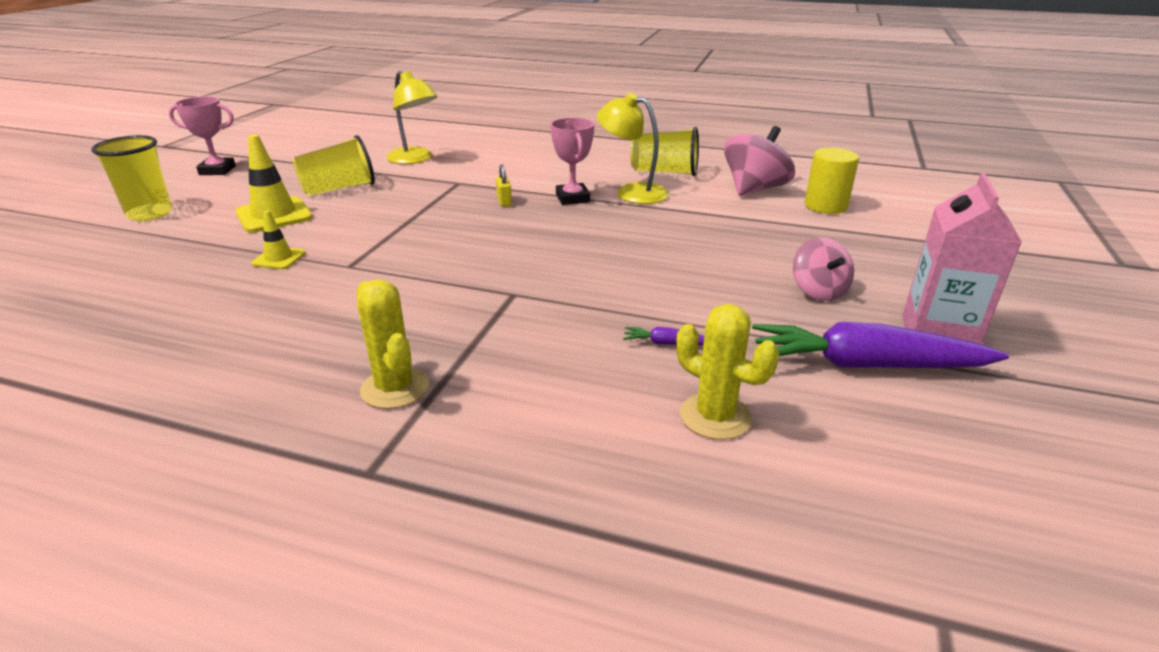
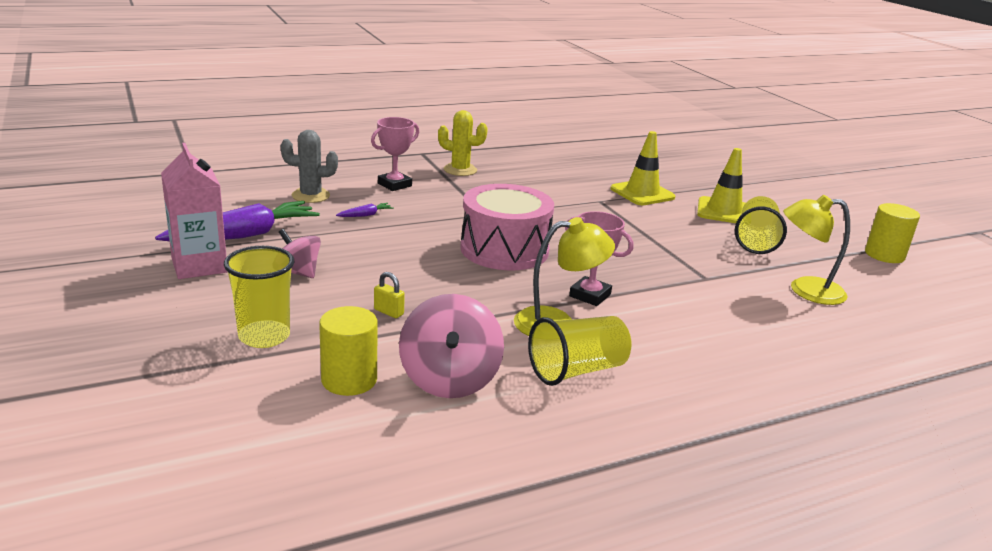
camera: 135 degrees right, 5 degrees down
yellow cup [91,135,172,221] -> yellow cup moved to [224,246,294,348]
pink trophy [169,97,236,175] -> pink trophy moved to [371,117,419,191]
yellow traffic cone [251,210,306,269] -> yellow traffic cone [610,131,675,205], size x1.80
yellow padlock [496,164,512,207] -> yellow padlock moved to [374,272,405,318]
yellow cactus [676,304,779,440] -> grey cactus [281,130,338,203]
none -> pink drum [460,184,554,270]
none -> yellow cylinder [865,203,920,263]

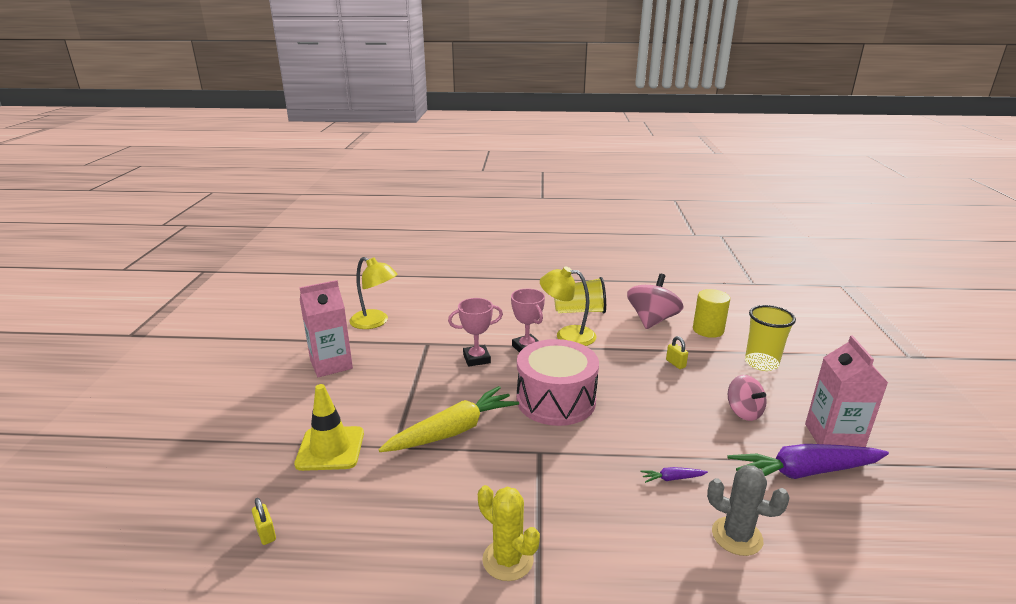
camera: 150 degrees left, 0 degrees up
pink trophy [371,117,419,191] -> pink trophy moved to [448,298,503,367]
yellow traffic cone [697,148,746,223] -> none
yellow cup [735,196,787,254] -> pink carton [299,280,353,377]
yellow cylinder [865,203,920,263] -> none
none -> yellow padlock [252,498,276,545]
none -> yellow carrot [379,386,519,452]

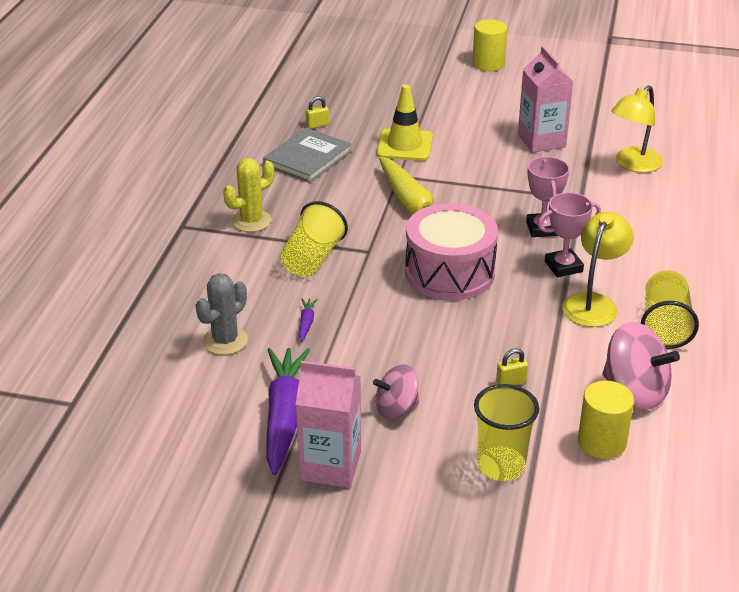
camera: 100 degrees right, 10 degrees up
none -> grey book [263,128,352,183]
none -> yellow cup [280,201,348,277]
none -> yellow cylinder [472,20,507,71]

